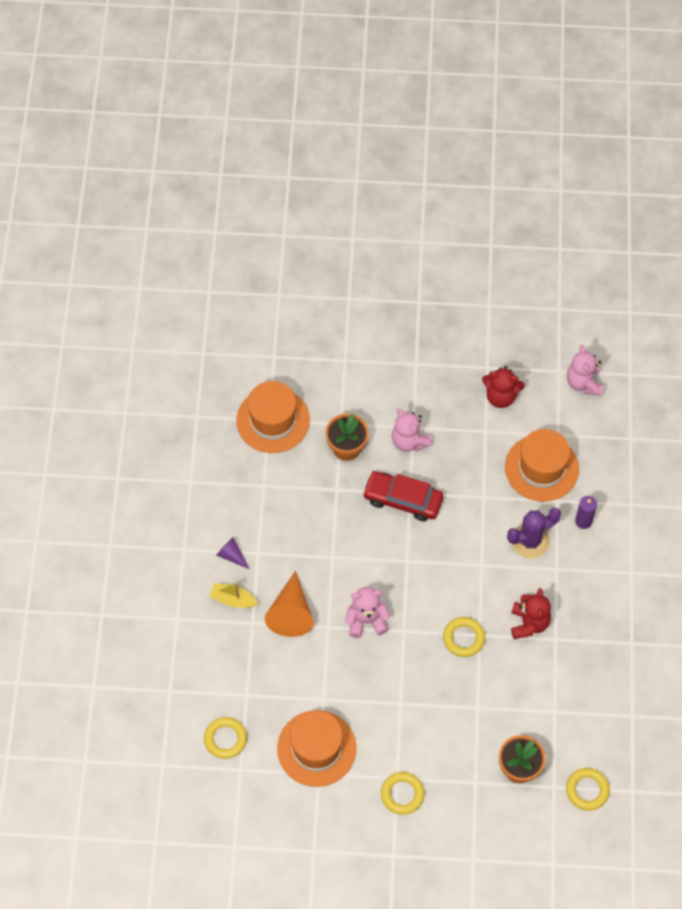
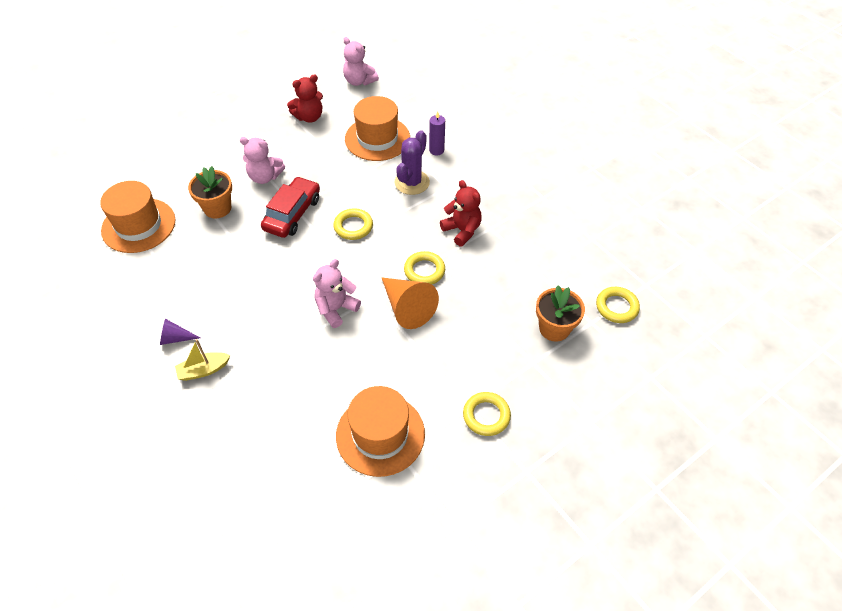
camera: 40 degrees left, 10 degrees down
yellow ring [204,717,247,759] -> yellow ring moved to [334,208,373,240]
orange cone [265,571,314,637] -> orange cone moved to [382,278,439,329]
red car [363,471,443,521] -> red car turned 135 degrees clockwise [261,177,320,238]

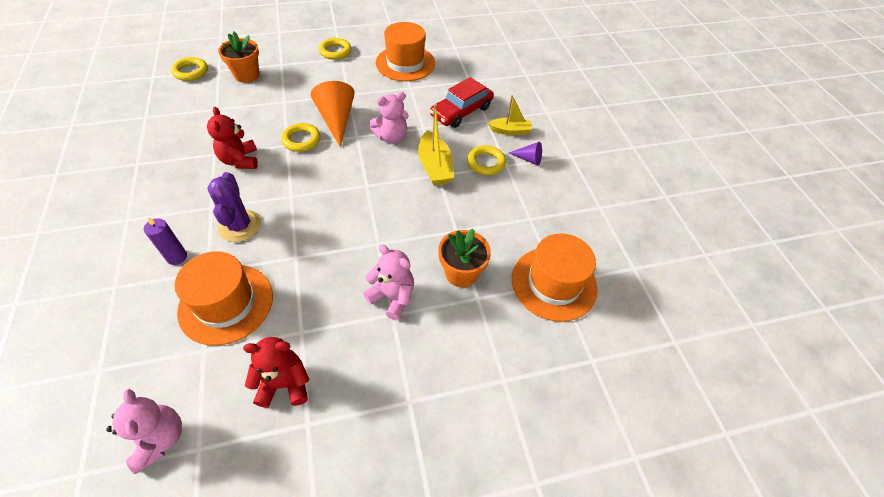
camera: 160 degrees left, 0 degrees up
red car [261,177,320,238] -> red car moved to [430,77,494,128]
yellow ring [334,208,373,240] -> yellow ring moved to [467,145,506,175]
purple cactus [394,130,430,195] -> purple cactus turned 60 degrees counterclockwise [207,172,261,242]
none -> yellow boat [418,104,454,186]

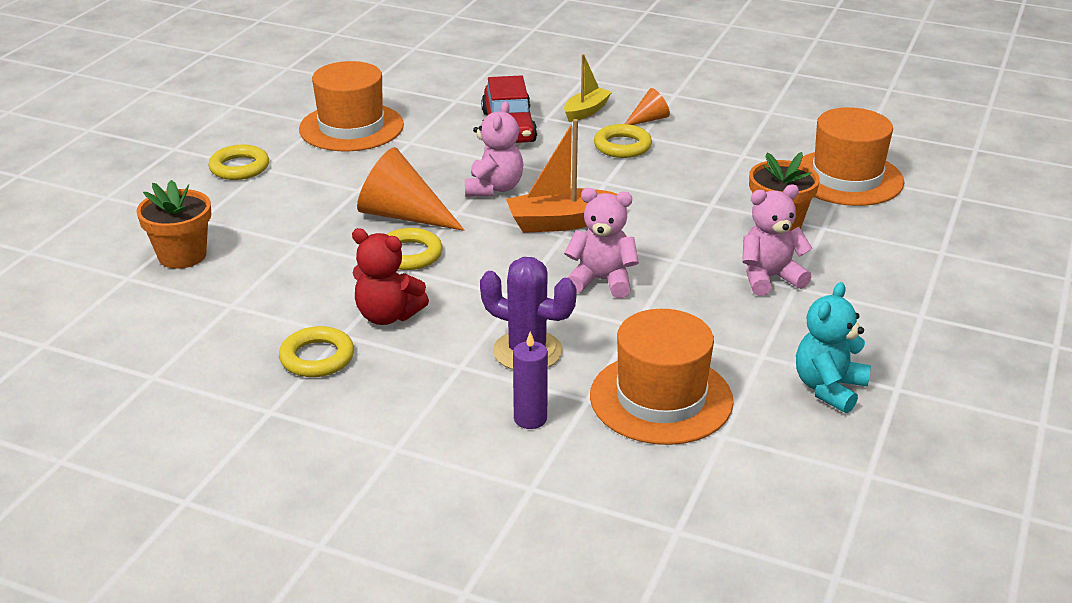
camera: 50 degrees left, 20 degrees down
pink teddy bear [106,389,182,474] -> pink teddy bear moved to [564,188,639,298]
yellow ring [171,57,208,81] -> yellow ring moved to [279,326,354,377]
red teddy bear [243,337,309,408] -> turquoise teddy bear [796,282,871,413]
yellow boat [418,104,454,186] -> none
purple cone [509,142,542,166] -> orange cone [625,88,670,125]
none -> orange boat [506,119,617,233]

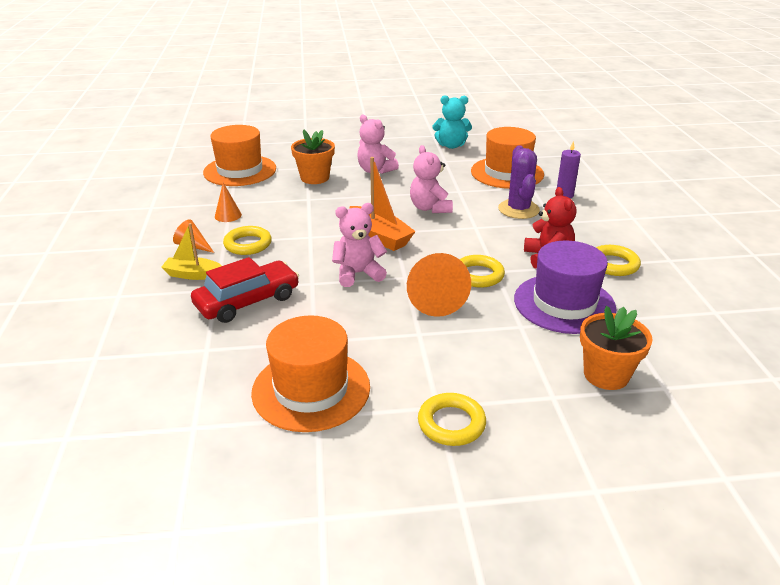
camera: 120 degrees left, 0 degrees up
none -> orange cone [215,183,242,222]
none -> purple hat [514,241,617,334]

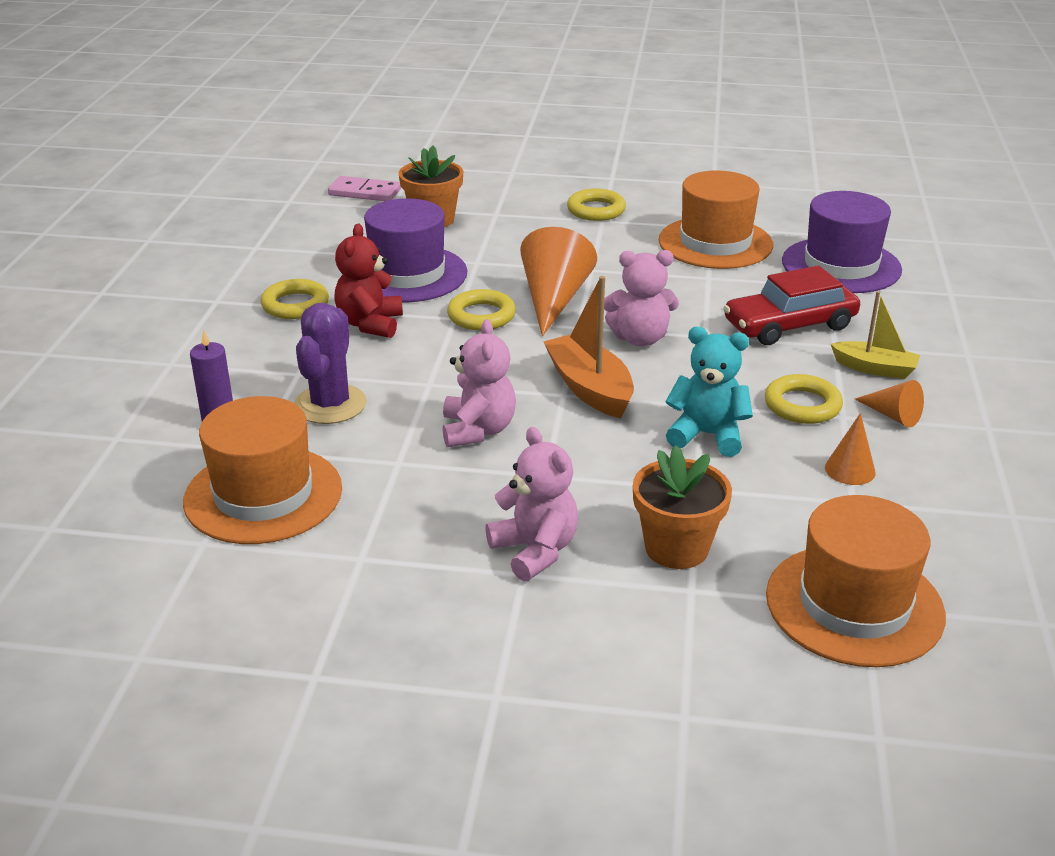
camera: 165 degrees left, 0 degrees up
turquoise teddy bear [433,95,472,149] -> turquoise teddy bear moved to [665,327,753,457]
none -> pink domino [328,176,401,201]
none -> purple hat [782,191,902,293]

